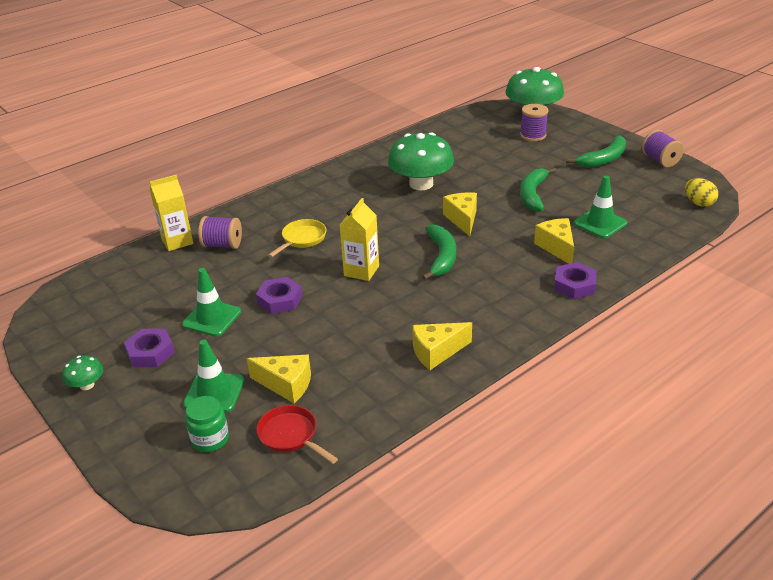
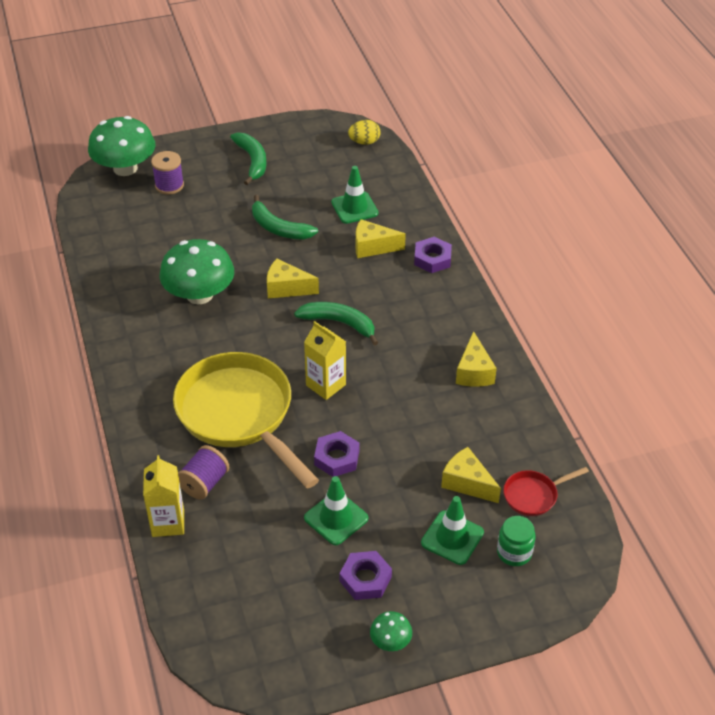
camera: 70 degrees left, 10 degrees up
yellow cheese [247,355,311,403] -> yellow cheese turned 90 degrees counterclockwise [441,447,501,503]
yellow pan [268,219,326,258] -> yellow pan [173,352,319,489], size x2.32
purple spool [642,130,684,167] -> none

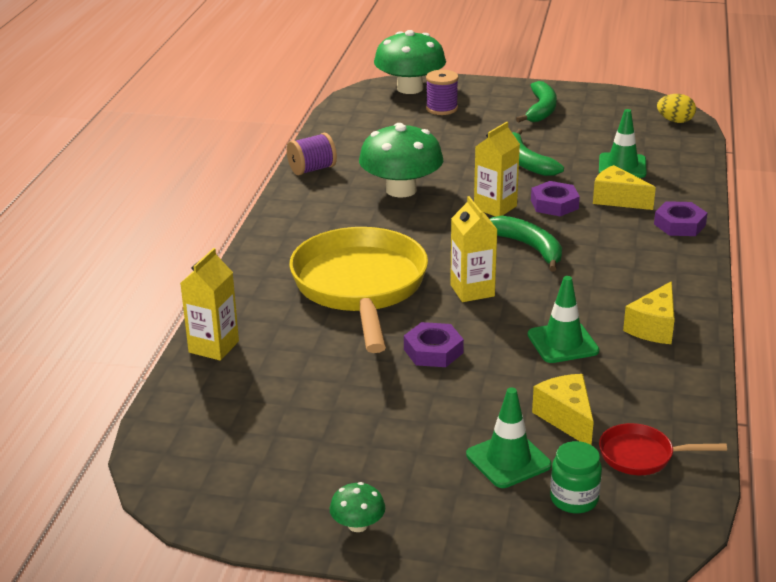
camera: 30 degrees right, 15 degrees down
purple spool [178,445,229,500] -> purple spool moved to [287,133,337,175]
yellow cheese [267,259,319,298] -> yellow carton [474,122,520,217]
green traffic cone [304,476,368,545] -> green traffic cone moved to [528,276,599,363]
purple nut [340,551,392,600] -> purple nut moved to [531,181,580,216]

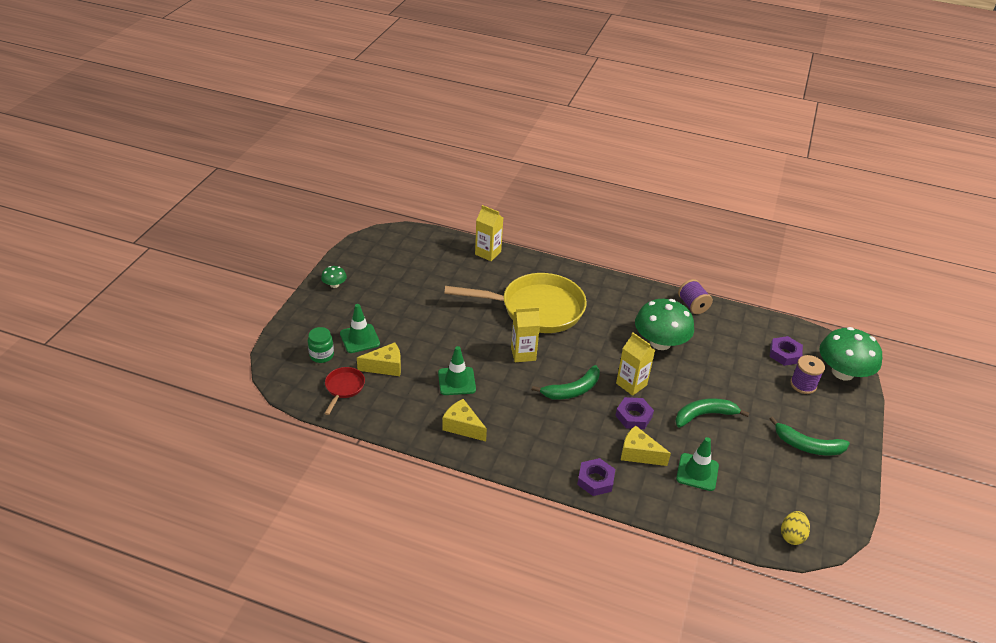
camera: 95 degrees right, 10 degrees up
purple nut [404,322,464,367] -> purple nut moved to [770,336,803,366]
yellow cheese [593,165,656,210] -> yellow cheese turned 105 degrees counterclockwise [621,425,671,466]

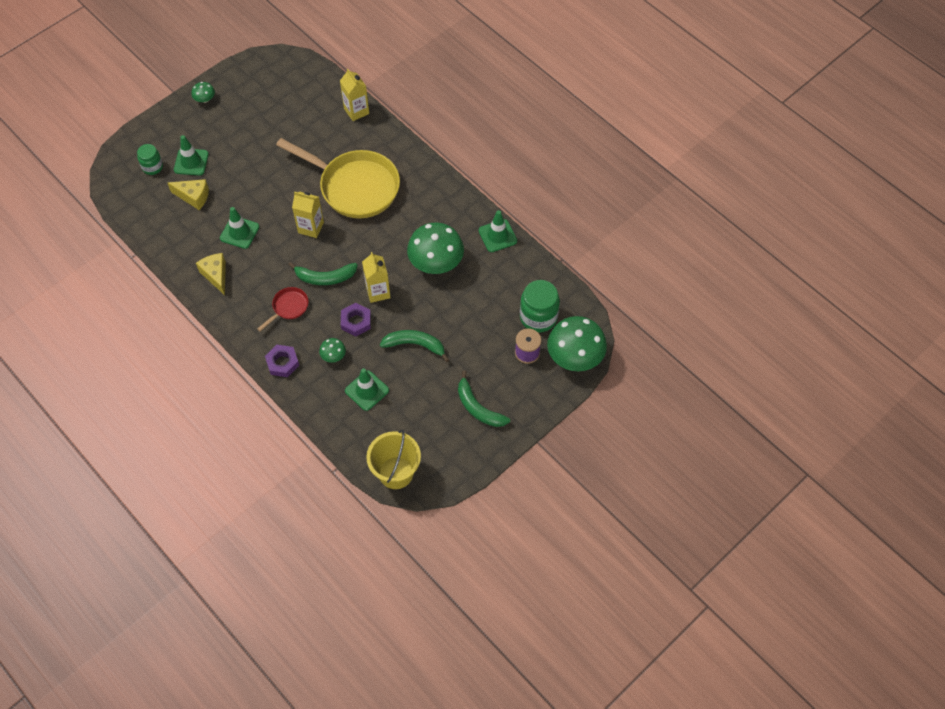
camera: 30 degrees right, 20 degrees up
red pan [324,367,365,415] -> red pan moved to [257,287,308,331]
yellow cheese [621,425,671,466] -> green mushroom [319,338,346,363]
purple spool [678,279,713,314] -> green traffic cone [479,210,517,252]
purple nut [770,336,803,366] -> green jar [520,280,560,332]
yellow egg [781,511,810,545] -> yellow bucket [366,430,421,489]

